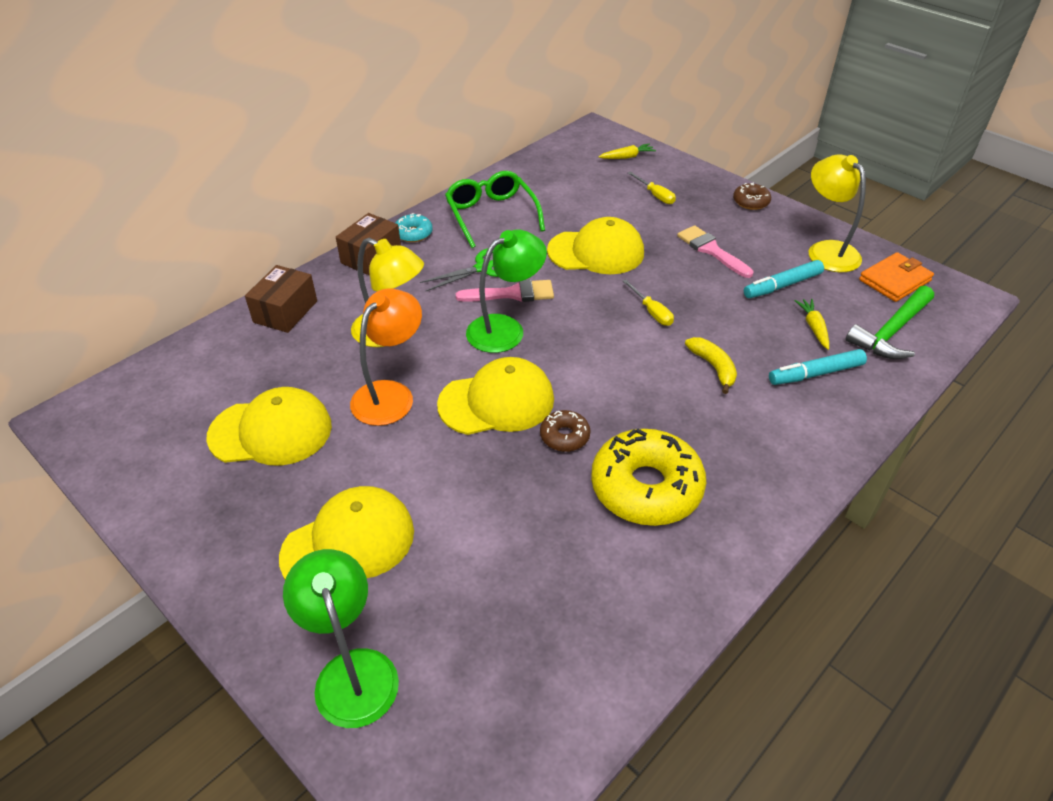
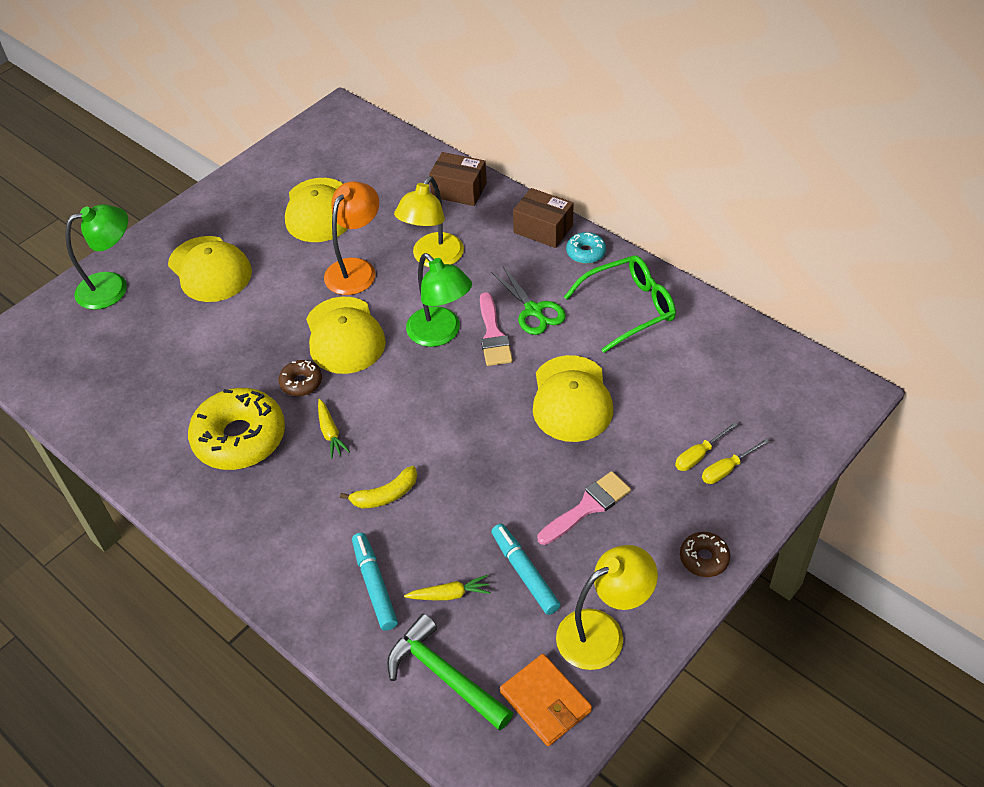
camera: 90 degrees right, 5 degrees up
orange lamp [350,288,422,426] -> orange lamp turned 90 degrees counterclockwise [324,181,379,295]
yellow carrot [598,143,656,159] -> yellow carrot moved to [318,399,350,459]
yellow screwdriver [623,280,674,326] -> yellow screwdriver moved to [702,438,770,484]

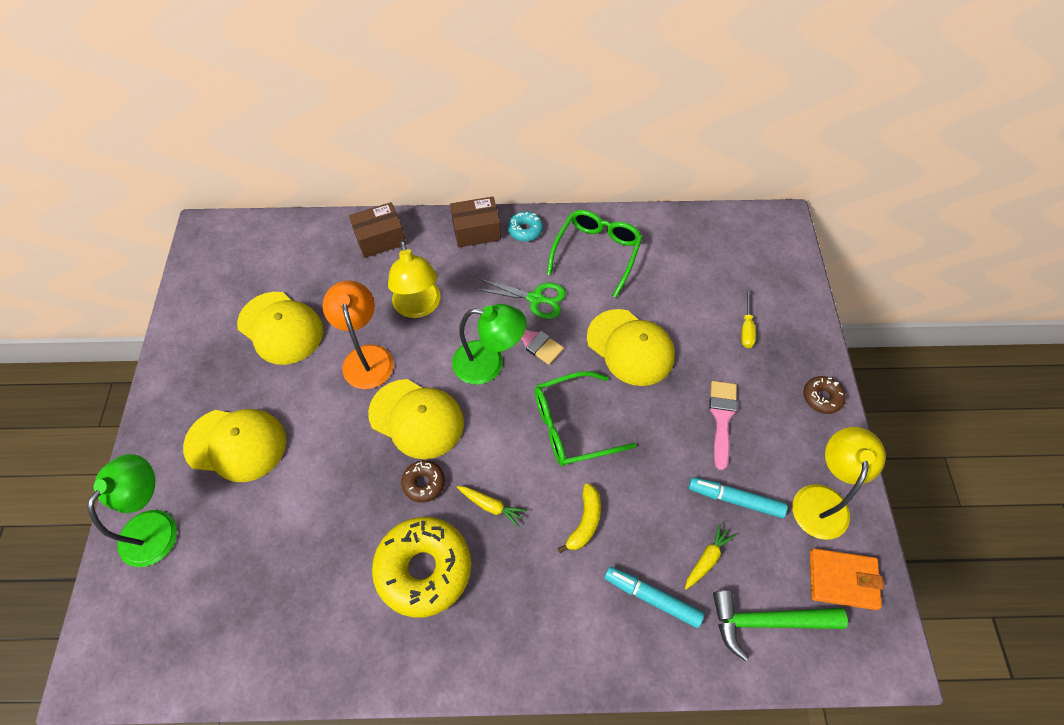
camera: 45 degrees left, 10 degrees up
yellow screwdriver [702,438,770,484] -> none
none -> green glasses [534,371,636,466]

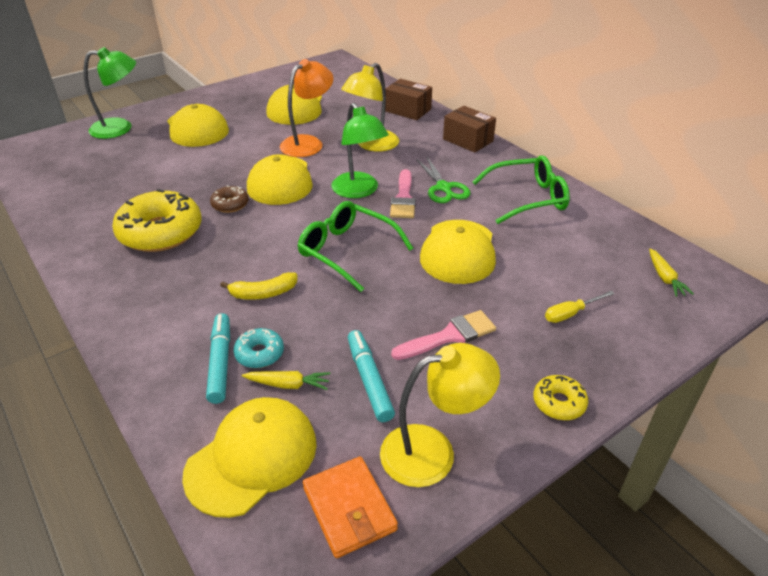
camera: 55 degrees right, 20 degrees down
yellow carrot [457,486,527,527] -> yellow carrot moved to [649,248,694,297]
turquoise donut [508,211,543,241] -> turquoise donut moved to [234,328,284,368]
green hammer [713,590,848,661] -> yellow cap [182,397,317,518]
brown donut [803,376,846,414] -> yellow donut [533,375,588,420]

